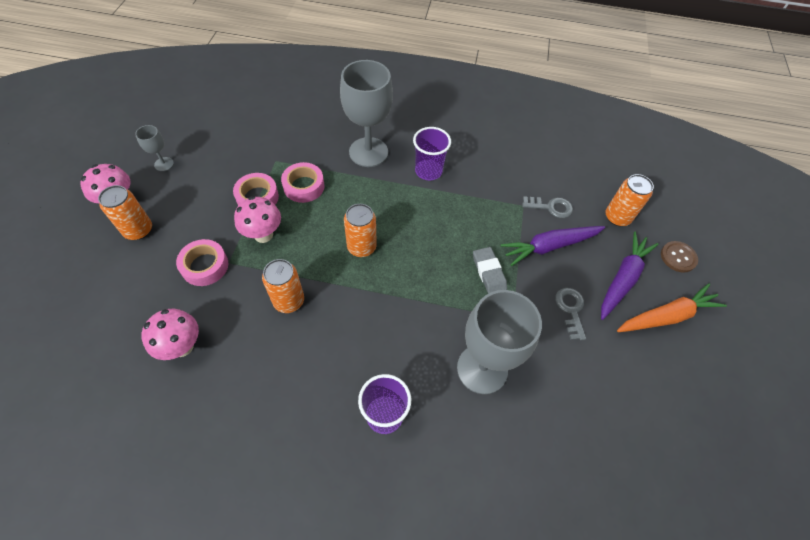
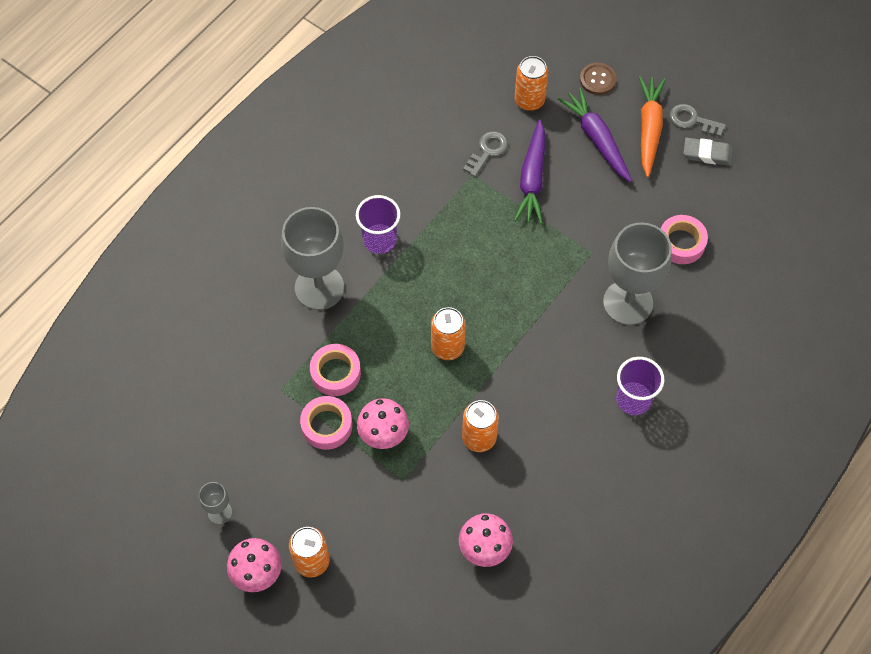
camera: 60 degrees left, 5 degrees up
pink tape [176,239,228,286] -> pink tape moved to [660,215,708,264]
grey eraser [473,247,507,294] -> grey eraser moved to [684,138,733,166]
grey key [555,288,586,340] -> grey key moved to [670,104,726,137]

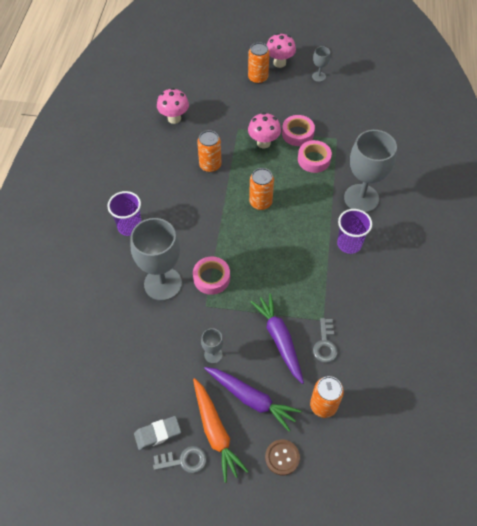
camera: 150 degrees right, 5 degrees down
pink tape [660,215,708,264] -> pink tape moved to [193,257,230,295]
none -> grey goblet [201,328,223,363]

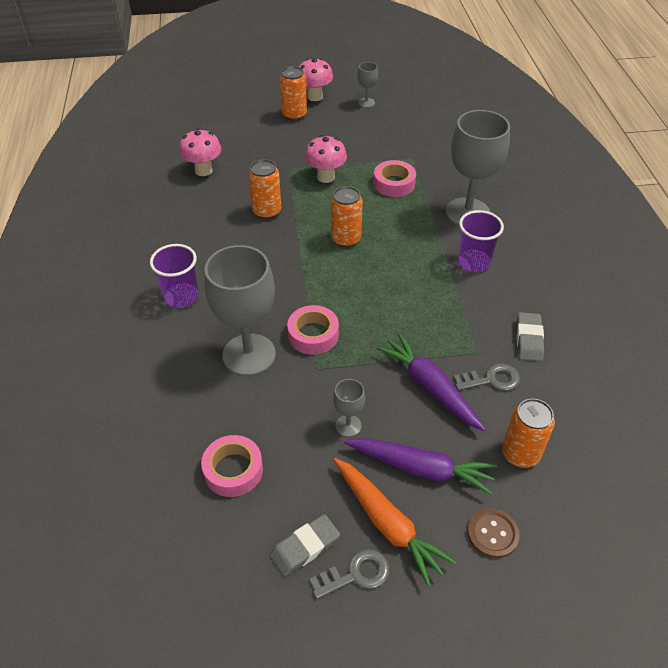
camera: 15 degrees left, 10 degrees down
pink tape [282,115,315,146] -> pink tape moved to [201,435,263,497]
grey key [313,318,338,363] -> grey key turned 90 degrees counterclockwise [453,363,520,391]
none -> grey eraser [517,312,544,361]

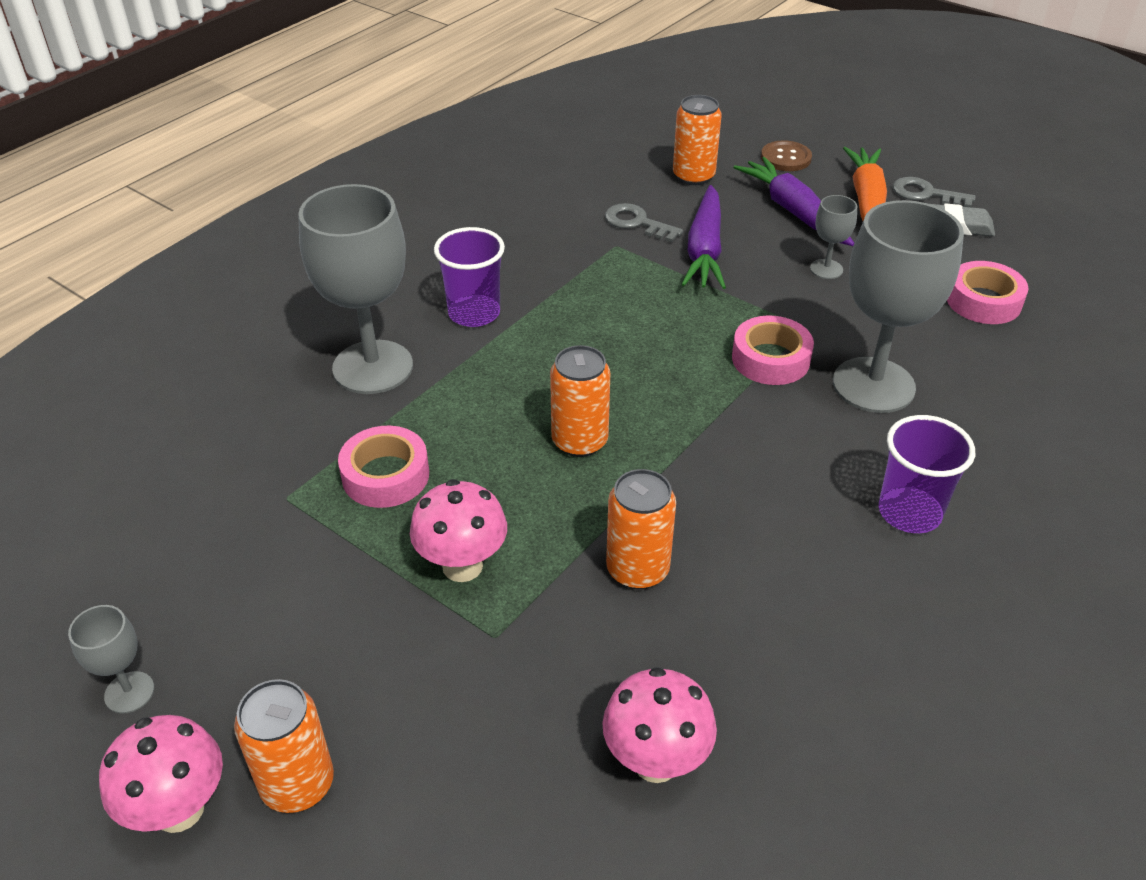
camera: 135 degrees left, 5 degrees down
grey eraser [517,312,544,361] -> none

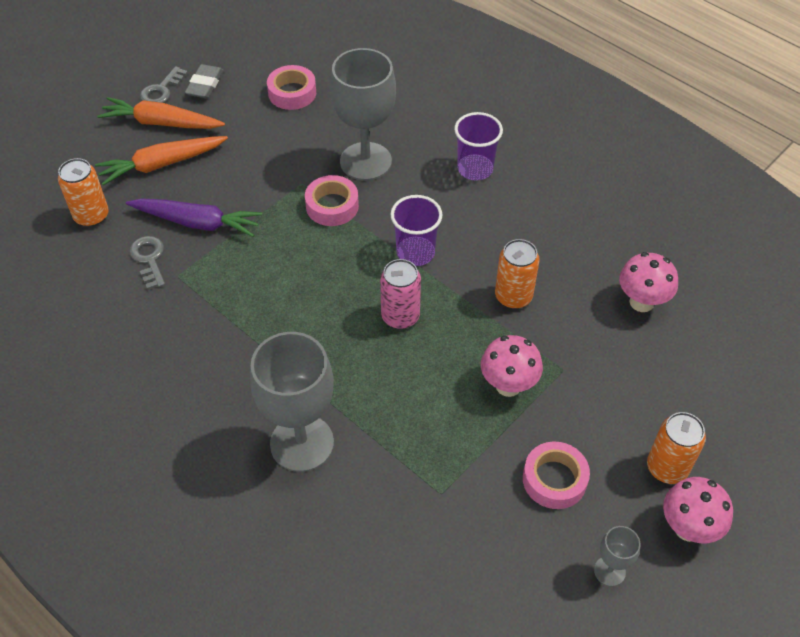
camera: 85 degrees left, 10 degrees up
pink tape [338,426,429,508] -> pink tape moved to [523,442,590,509]
purple cup [434,227,505,327] -> purple cup moved to [391,195,442,266]
orange can [550,345,610,457] -> pink can [380,259,421,329]
grey key [605,203,683,242] -> grey key turned 120 degrees clockwise [129,236,165,290]
purple carrot [733,157,854,246] -> orange carrot [95,136,228,186]
brown button [761,140,812,171] -> none
grey goblet [810,195,857,279] -> none

